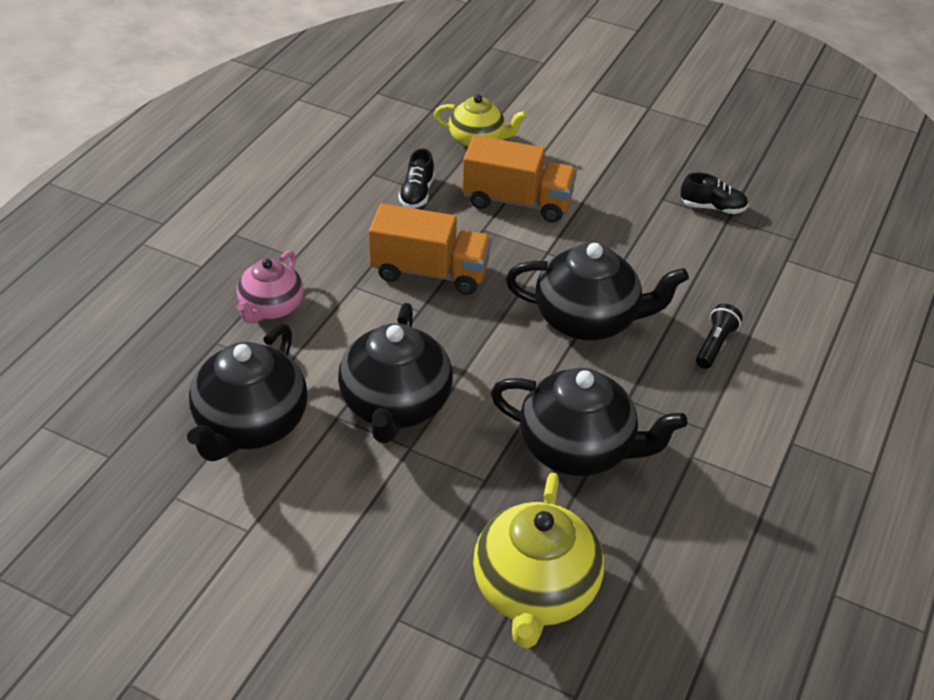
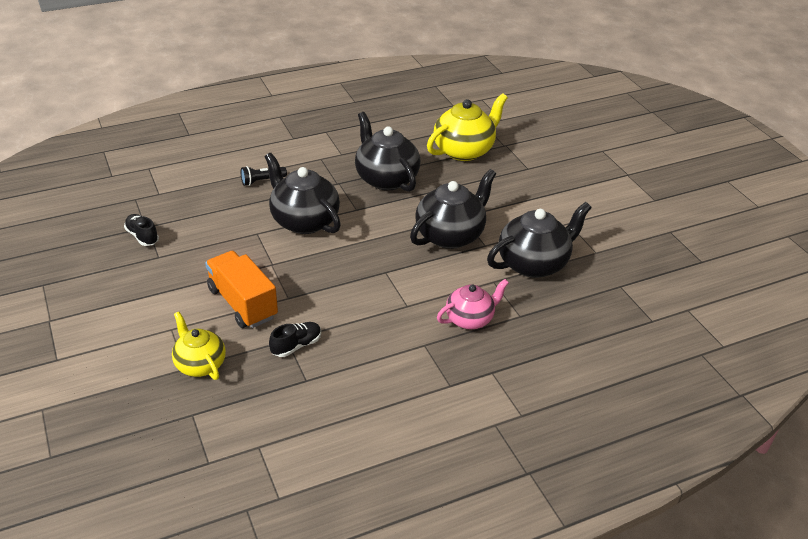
camera: 140 degrees left, 5 degrees down
orange truck [369,203,492,295] -> none

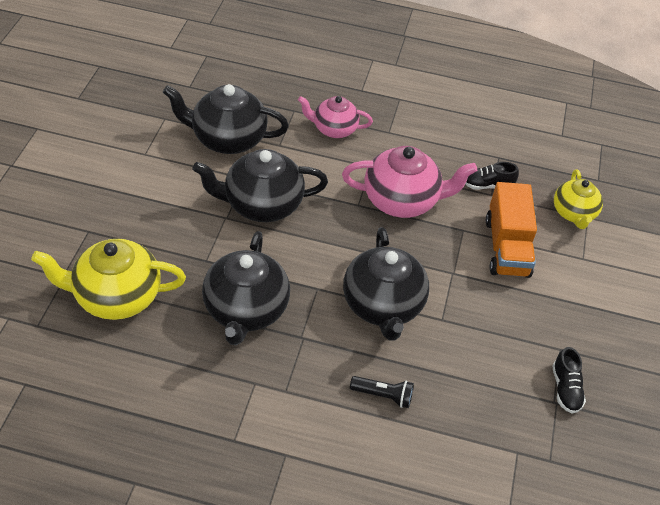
camera: 145 degrees left, 10 degrees up
none -> pink teapot [342,146,477,218]

